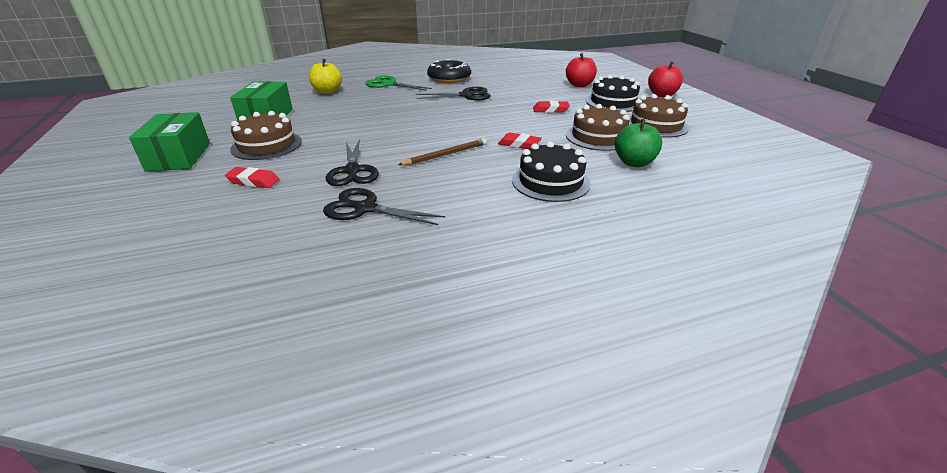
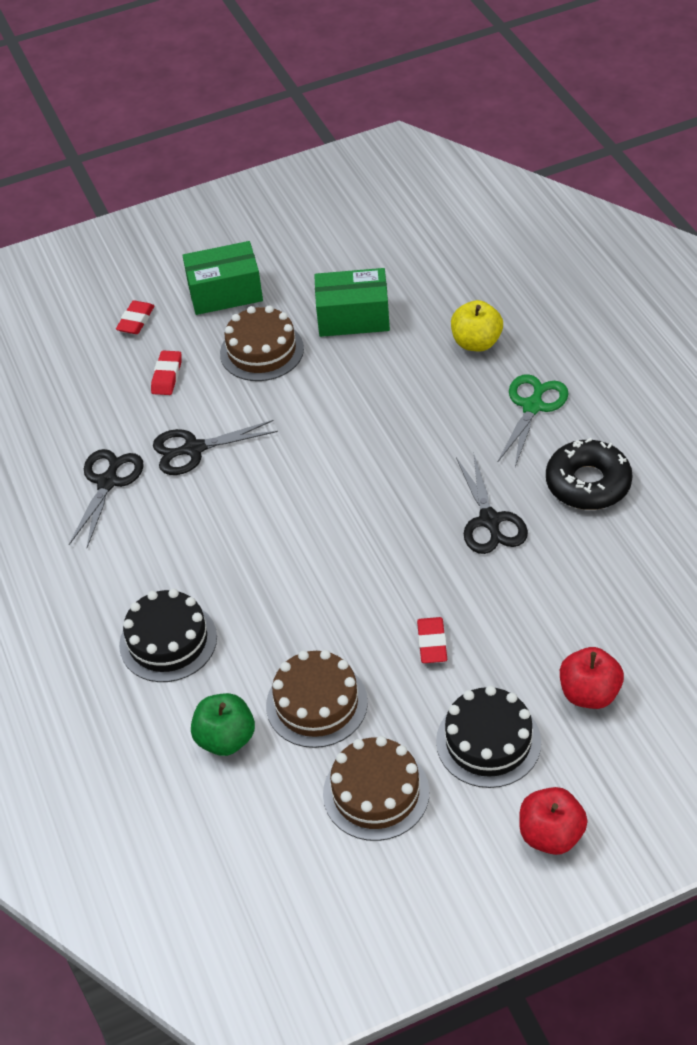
camera: 90 degrees right, 15 degrees up
brown pencil [398,138,487,165] -> none
red eraser [498,132,542,149] -> red eraser moved to [116,301,154,334]

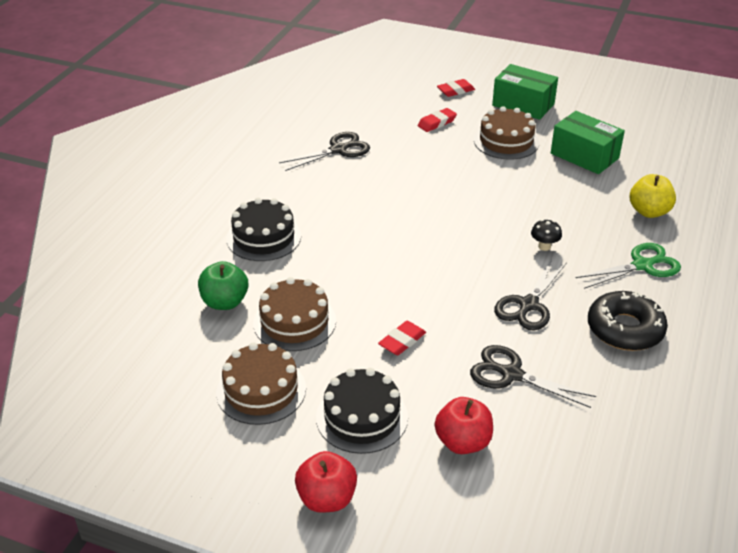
camera: 40 degrees right, 10 degrees down
black scissors [153,420,278,475] -> black scissors moved to [470,345,596,408]
none -> black mushroom [531,219,562,251]

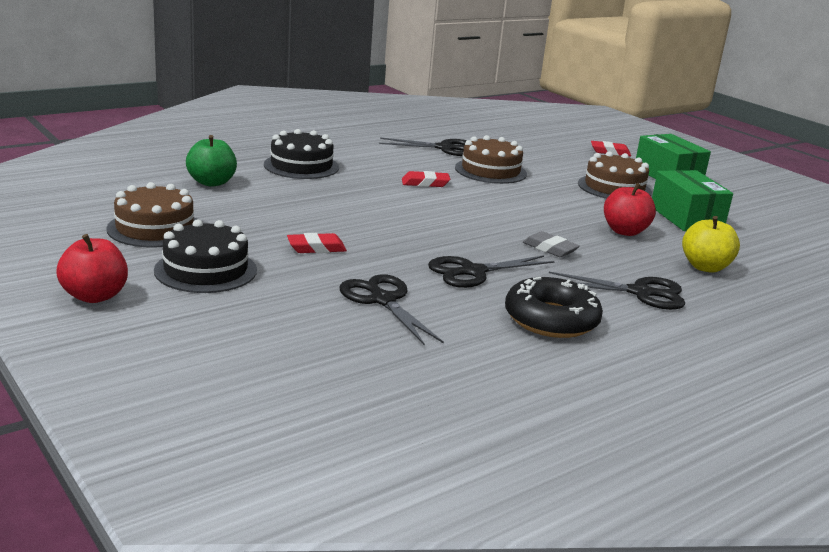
camera: 30 degrees right, 15 degrees down
brown cake [253,277,336,351] -> brown cake moved to [455,135,527,184]
red eraser [418,108,457,132] -> red eraser moved to [402,171,450,187]
red apple [435,397,493,454] -> red apple moved to [604,183,656,236]
black mushroom [531,219,562,251] -> grey eraser [523,231,580,257]
green scissors [576,243,681,289] -> black scissors [549,272,685,310]

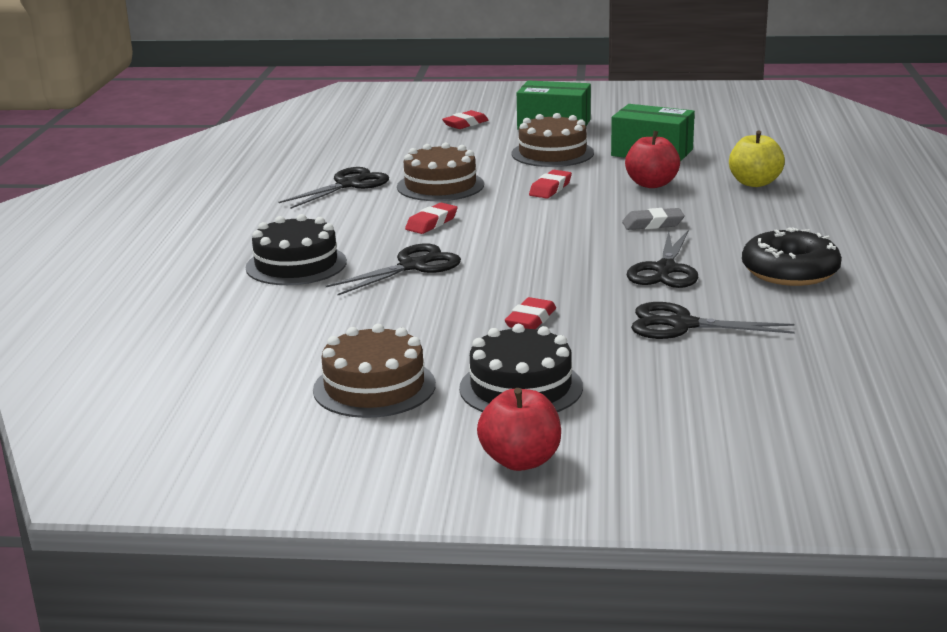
camera: 45 degrees left, 0 degrees up
green apple [186,135,237,187] -> none
black scissors [549,272,685,310] -> black scissors moved to [326,243,461,295]
none -> red eraser [529,170,572,198]

